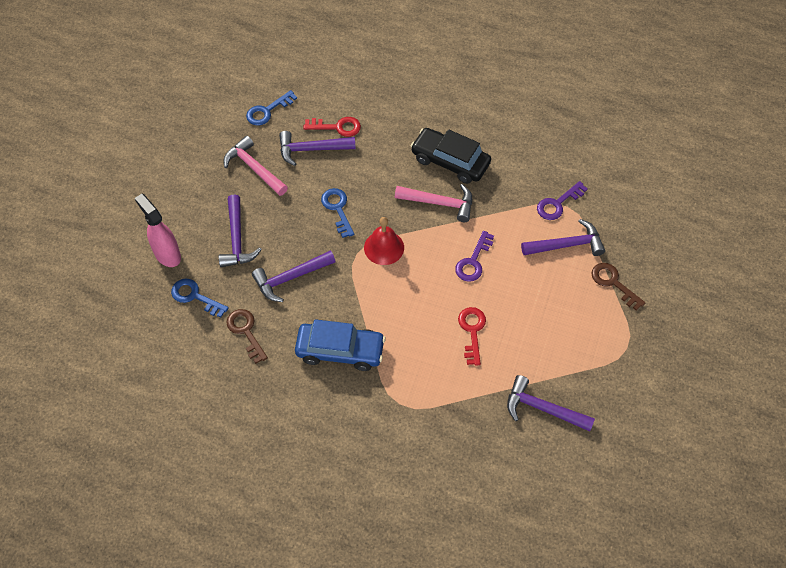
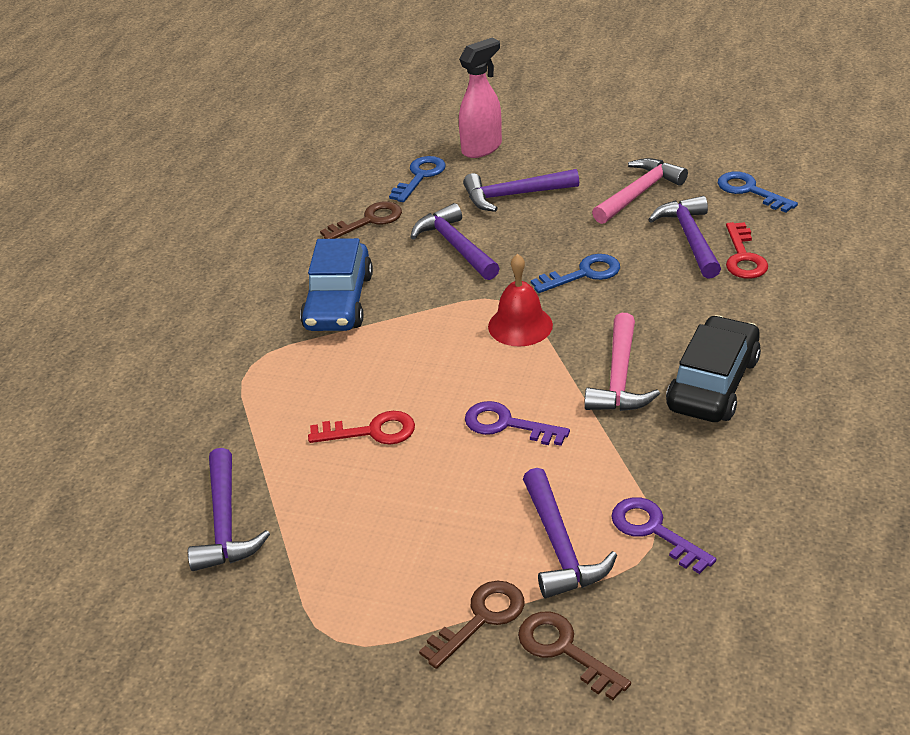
camera: 90 degrees right, 20 degrees down
purple hammer [507,375,595,431] -> purple hammer turned 150 degrees clockwise [188,448,270,571]
none -> brown key [518,612,631,700]

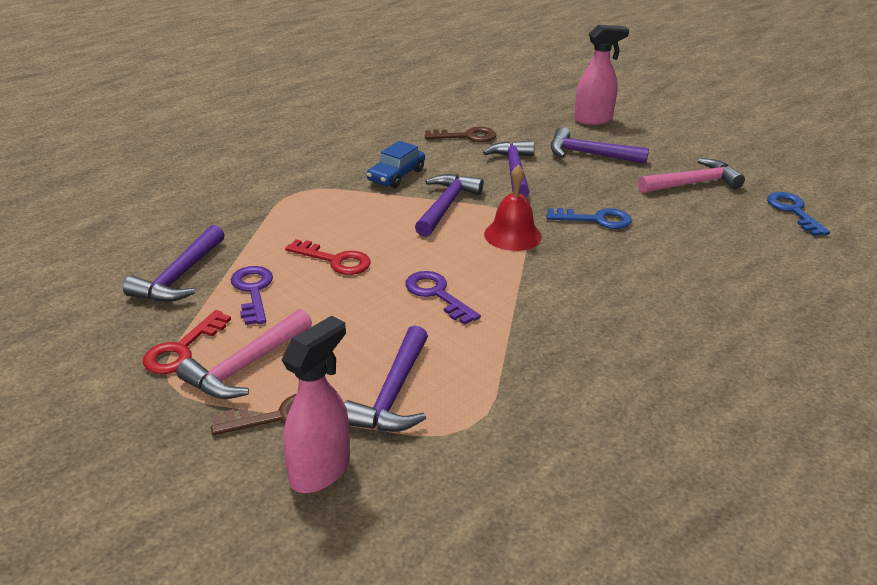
camera: 25 degrees right, 5 degrees down
blue car [300,238,373,331] -> blue car [367,141,425,188], size x0.66
blue key [389,156,446,202] -> none
brown key [518,612,631,700] -> pink spray bottle [281,316,350,493]
pink hammer [584,313,660,411] -> pink hammer moved to [176,309,312,399]
purple key [611,497,716,574] -> purple key moved to [231,266,273,325]
purple hammer [648,196,721,279] -> purple hammer moved to [415,174,484,237]
black car [666,315,761,422] -> none
red key [726,222,768,279] -> red key moved to [143,310,231,374]

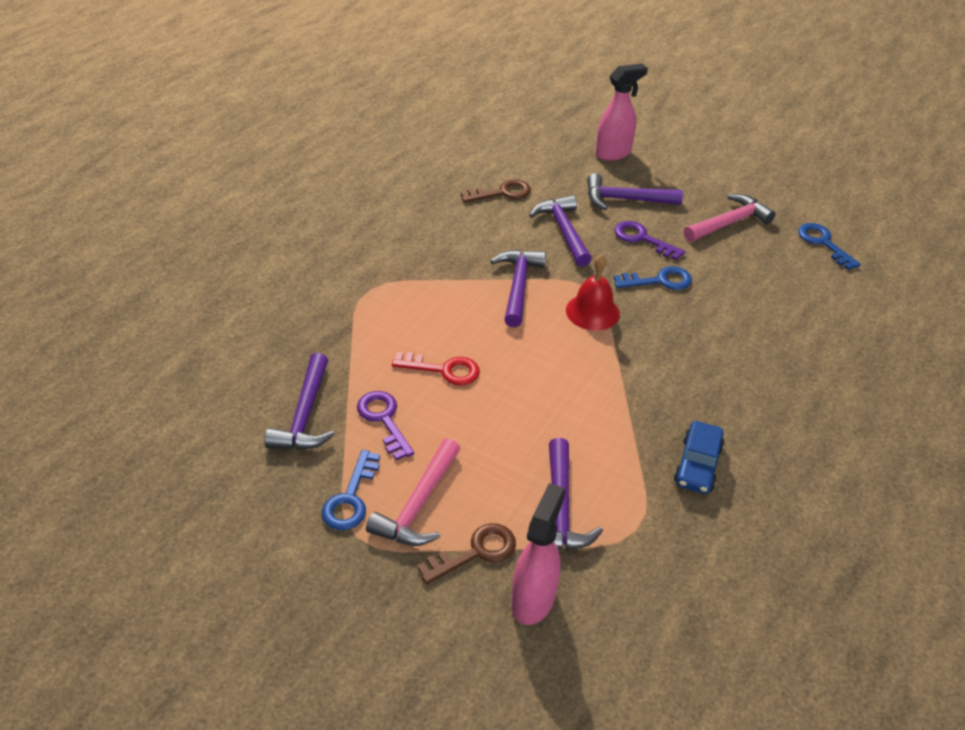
camera: 15 degrees left, 10 degrees up
red key [143,310,231,374] -> blue key [322,450,380,530]
blue car [367,141,425,188] -> blue car moved to [674,421,724,494]
purple key [405,271,481,325] -> purple key moved to [614,221,685,260]

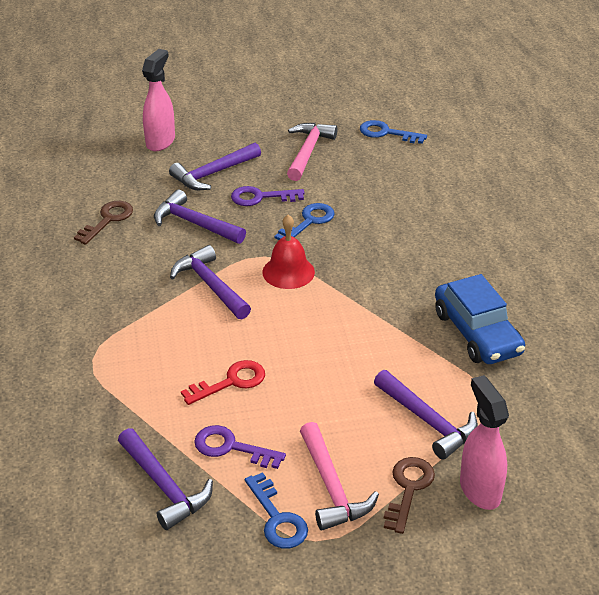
camera: 40 degrees left, 5 degrees down
blue car [674,421,724,494] -> blue car [435,274,525,364], size x1.52

